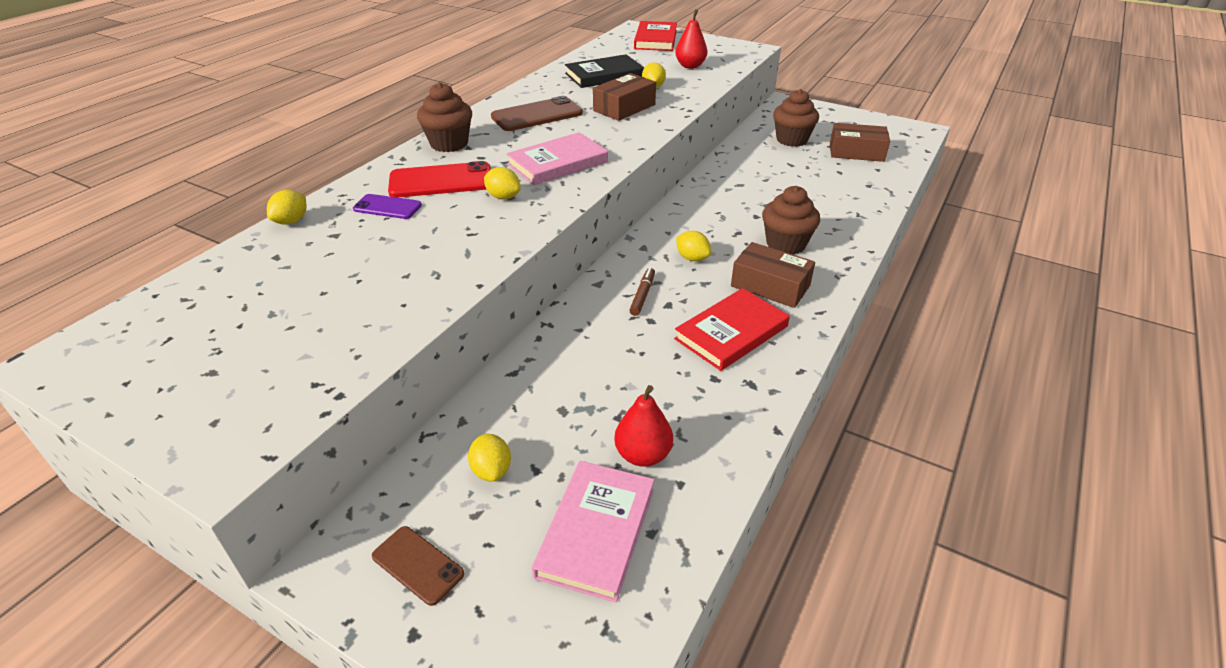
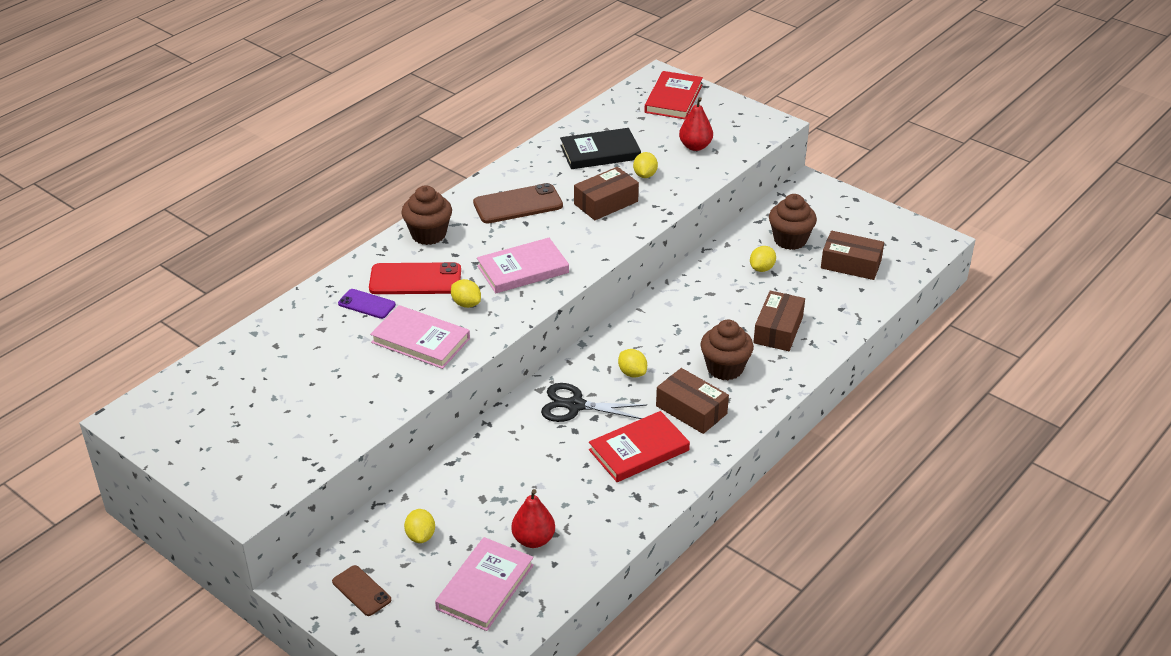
camera: 10 degrees right, 0 degrees up
yellow lemon [267,190,307,225] -> yellow lemon moved to [750,246,776,272]
brown marker [629,268,655,316] -> black scissors [541,383,647,422]
none -> pink book [370,305,470,369]
none -> brown box [753,291,805,351]

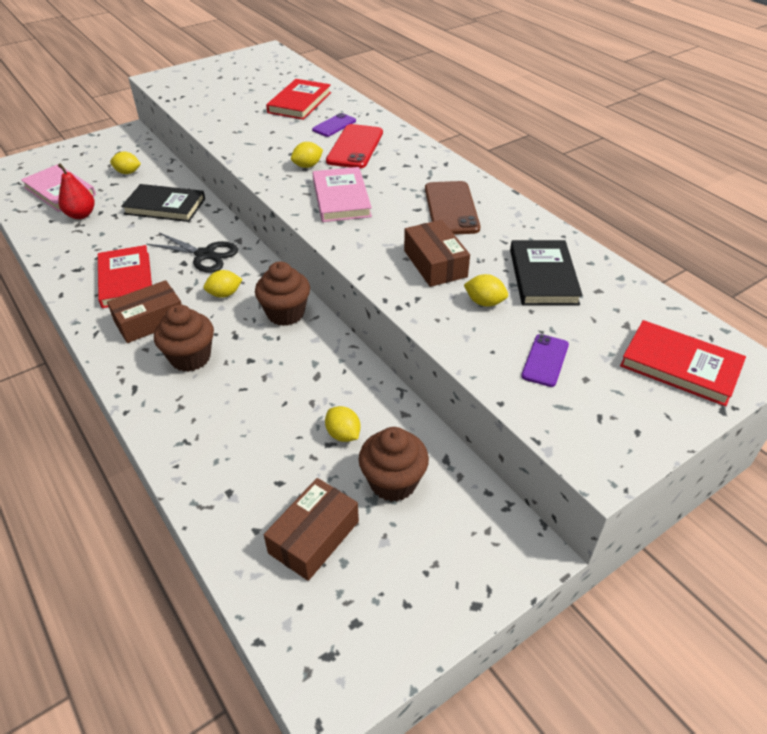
camera: 105 degrees right, 5 degrees up
brown phone [332,565,391,616] -> none
pink book [370,305,470,369] -> none
brown cupcake [401,185,452,245] -> brown cupcake moved to [255,262,310,326]
black scissors [541,383,647,422] -> black scissors turned 90 degrees clockwise [147,233,238,273]
red pear [679,97,713,151] -> purple phone [521,334,569,387]
brown box [753,291,805,351] -> none
none -> black book [121,184,205,222]
none -> red book [266,79,331,120]

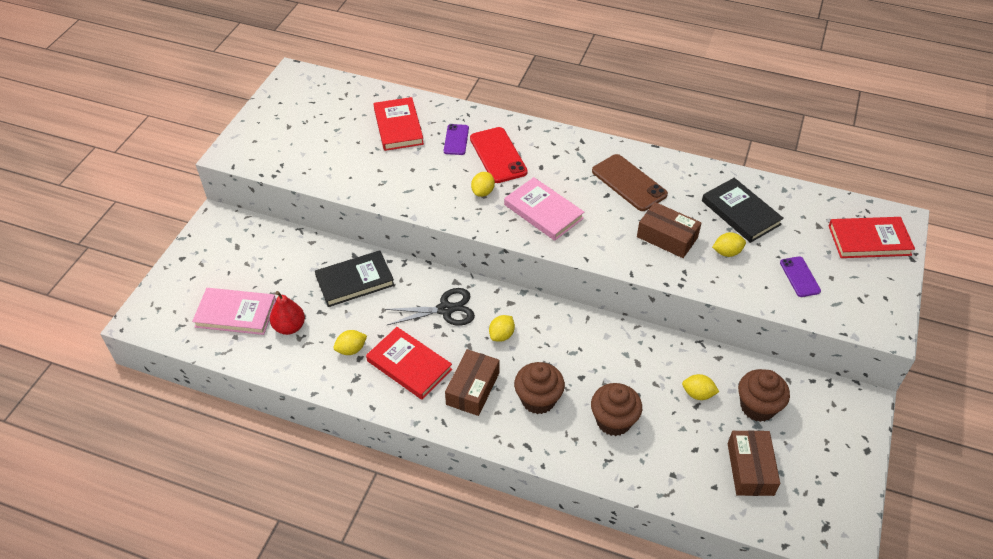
camera: 35 degrees left, 5 degrees up
yellow lemon [110,152,141,174] -> yellow lemon moved to [334,330,367,355]
brown cupcake [255,262,310,326] -> brown cupcake moved to [591,383,642,436]

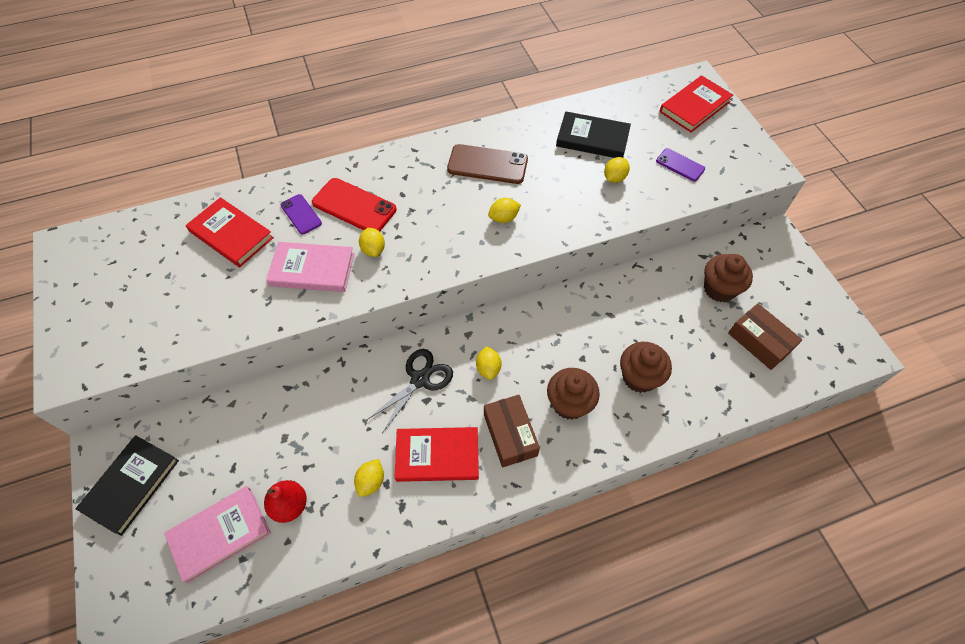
camera: 40 degrees left, 10 degrees up
black book [315,250,395,307] -> black book moved to [76,435,179,536]
pink book [504,177,584,241] -> pink book moved to [266,242,354,292]
brown box [637,202,702,258] -> none
yellow lemon [682,374,719,400] -> yellow lemon moved to [488,198,521,223]

